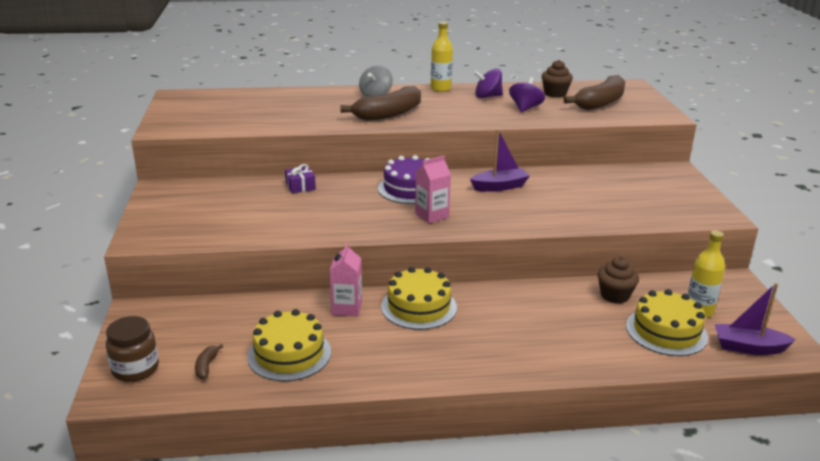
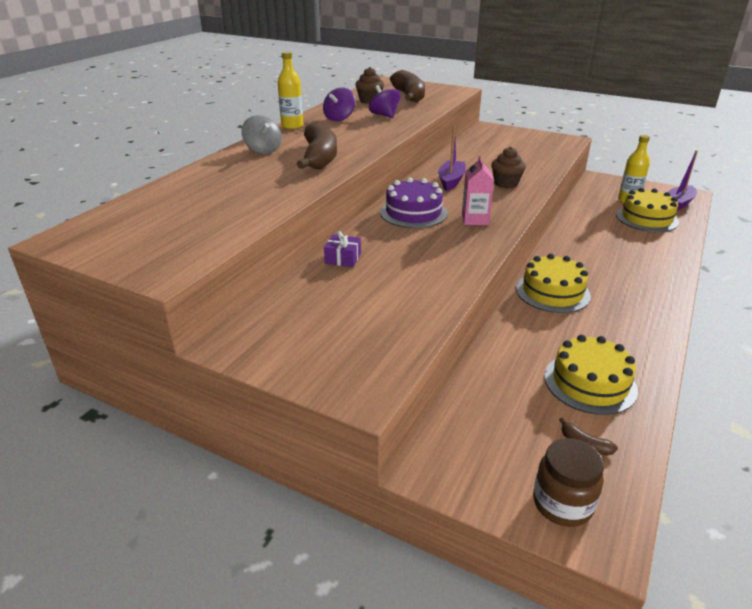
camera: 55 degrees left, 5 degrees up
pink carton [330,243,362,316] -> none
brown cupcake [598,256,639,304] -> brown cupcake moved to [491,147,526,188]

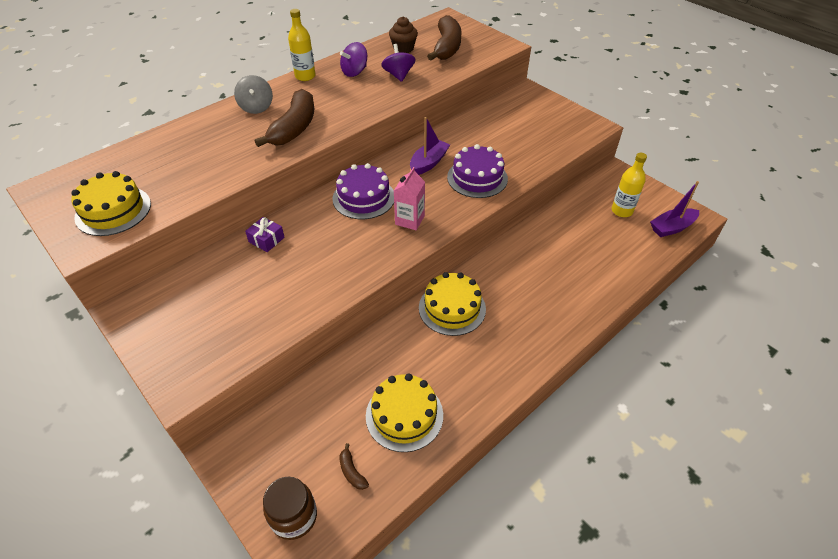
camera: 20 degrees right, 15 degrees up
brown cupcake [491,147,526,188] -> purple cake [447,144,508,198]
yellow cake [616,188,679,232] -> yellow cake moved to [71,171,151,236]

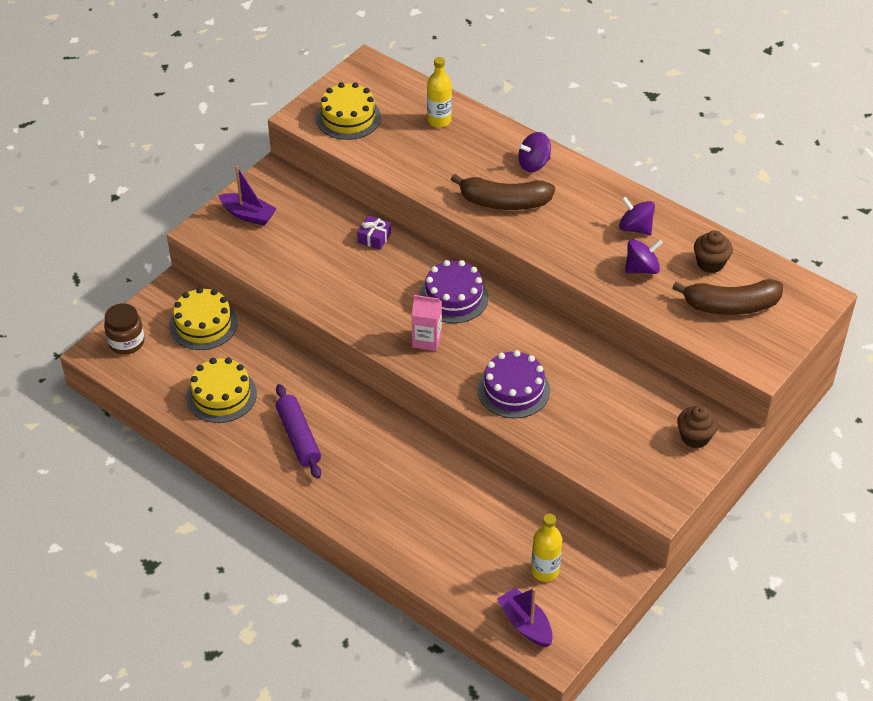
camera: 80 degrees right, 0 degrees up
grey spinning top [234,75,273,114] -> purple spinning top [518,132,551,172]
yellow bottle [288,9,316,81] -> yellow bottle moved to [427,57,452,128]
brown banana [339,443,369,490] -> none
purple boat [410,117,450,175] -> purple boat moved to [218,166,277,226]
yellow cake [419,272,486,336] -> yellow cake moved to [169,287,238,350]
none -> purple rolling pin [276,384,321,479]
none -> brown cupcake [677,405,718,448]

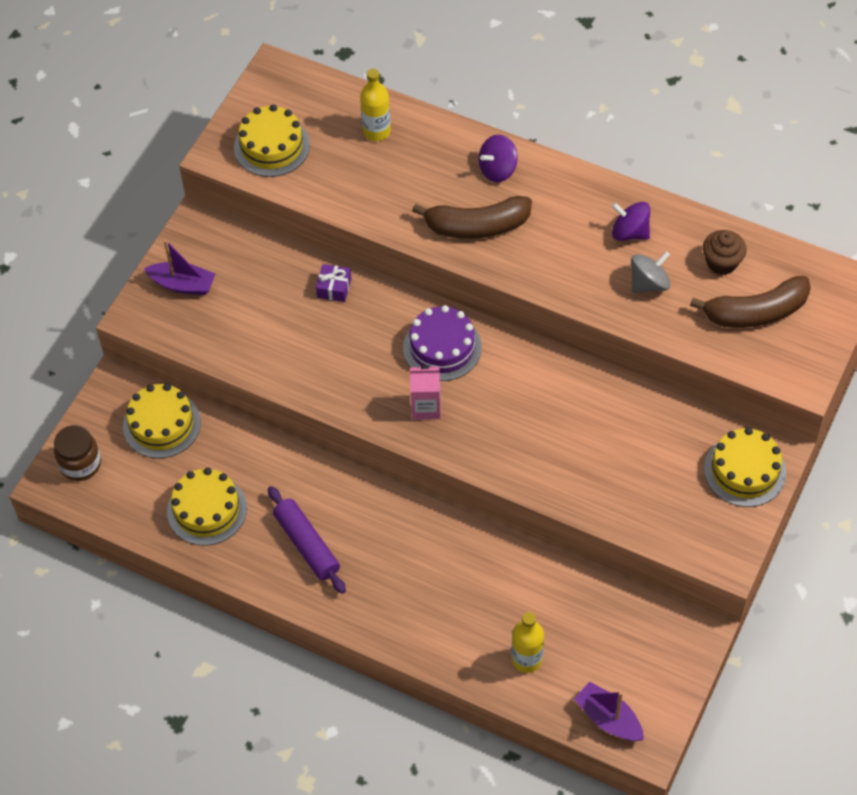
camera: 10 degrees left, 10 degrees up
purple cake [477,350,550,418] -> none
yellow bottle [531,514,562,582] -> yellow bottle moved to [511,612,544,673]
purple spinning top [625,239,663,274] -> grey spinning top [631,251,670,293]
brown cupcake [677,405,718,448] -> yellow cake [704,427,786,507]

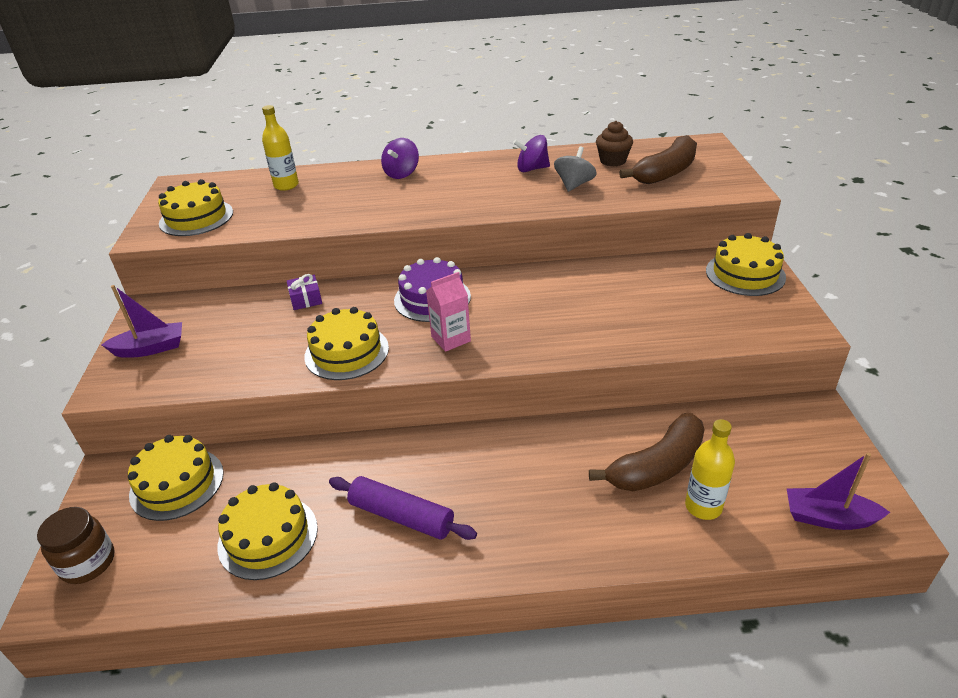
camera: 30 degrees left, 20 degrees down
brown banana [412,196,532,239] -> brown banana moved to [589,413,705,491]
none -> yellow cake [304,307,389,380]

